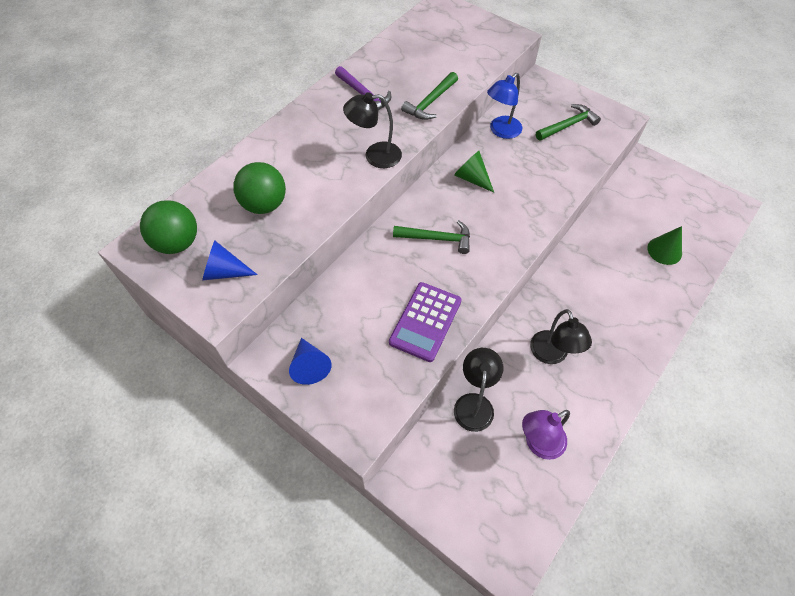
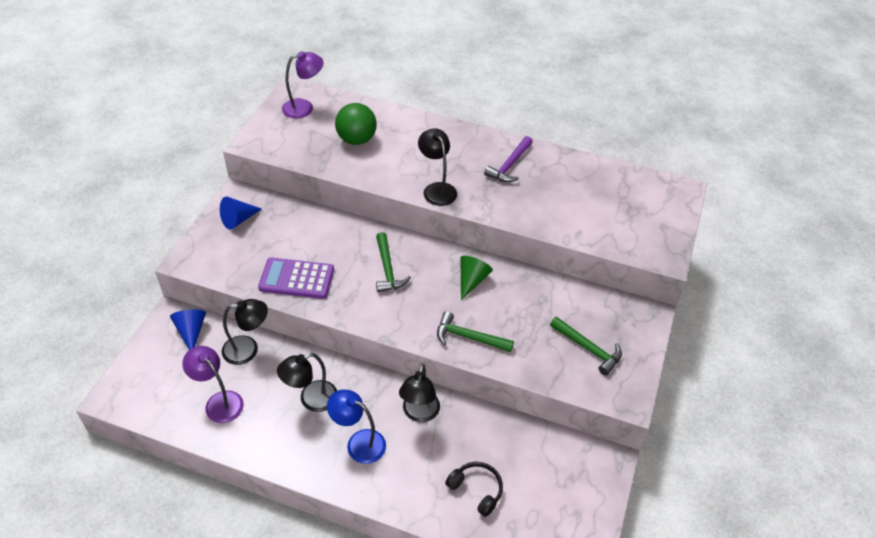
camera: 70 degrees right, 10 degrees down
green ball [140,200,197,254] -> purple lamp [282,51,324,118]
blue cone [202,240,258,281] -> blue cone moved to [170,309,206,350]
green hammer [401,72,458,120] -> green hammer moved to [437,311,514,352]
blue lamp [487,73,522,139] -> blue lamp moved to [327,389,386,464]
green cone [647,226,682,265] -> black headphones [445,462,503,517]
none -> black lamp [399,364,440,422]

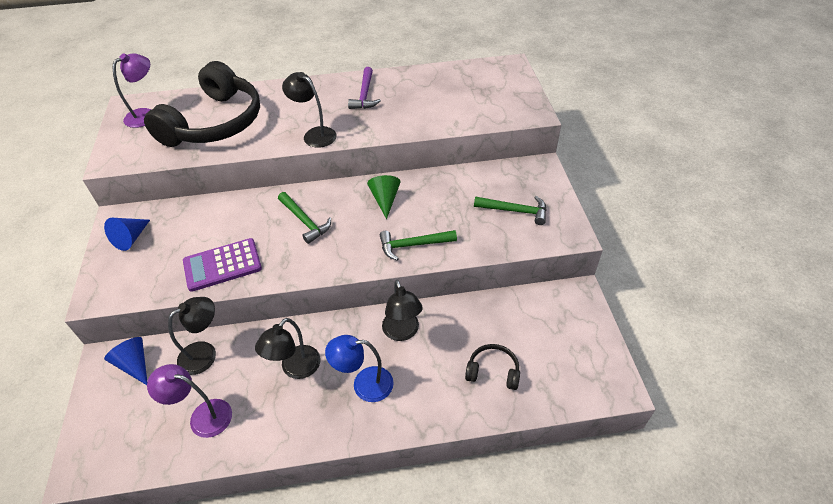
camera: 25 degrees left, 0 degrees up
green ball [335,103,377,145] -> black headphones [144,61,260,147]

